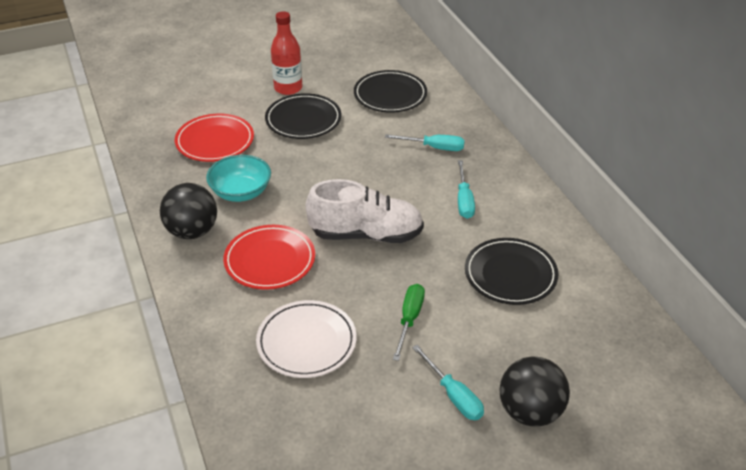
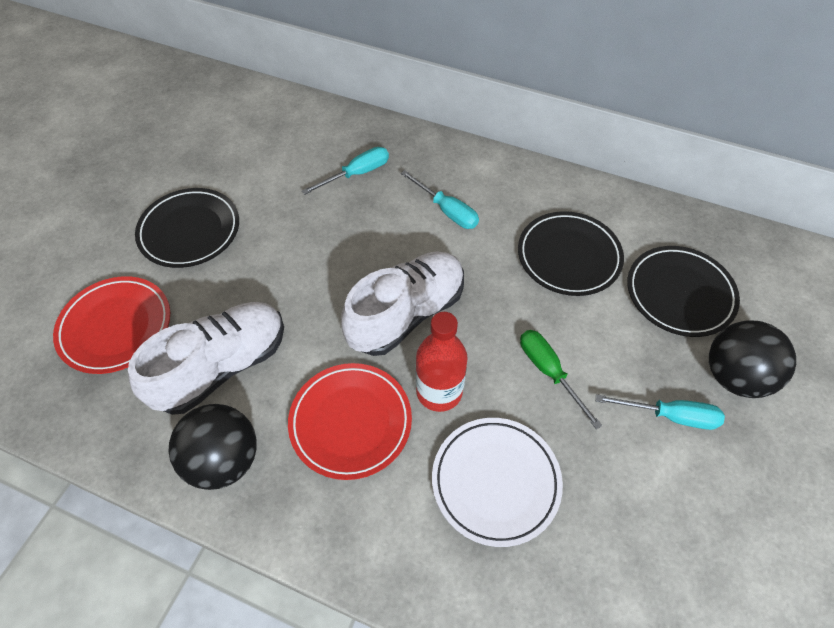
camera: 45 degrees left, 15 degrees up
turquoise bowl [206,155,271,202] -> white shoe [128,302,284,415]
red bottle [271,11,302,95] -> red bottle moved to [416,312,468,412]
black plate [354,70,427,113] -> black plate moved to [627,246,740,337]

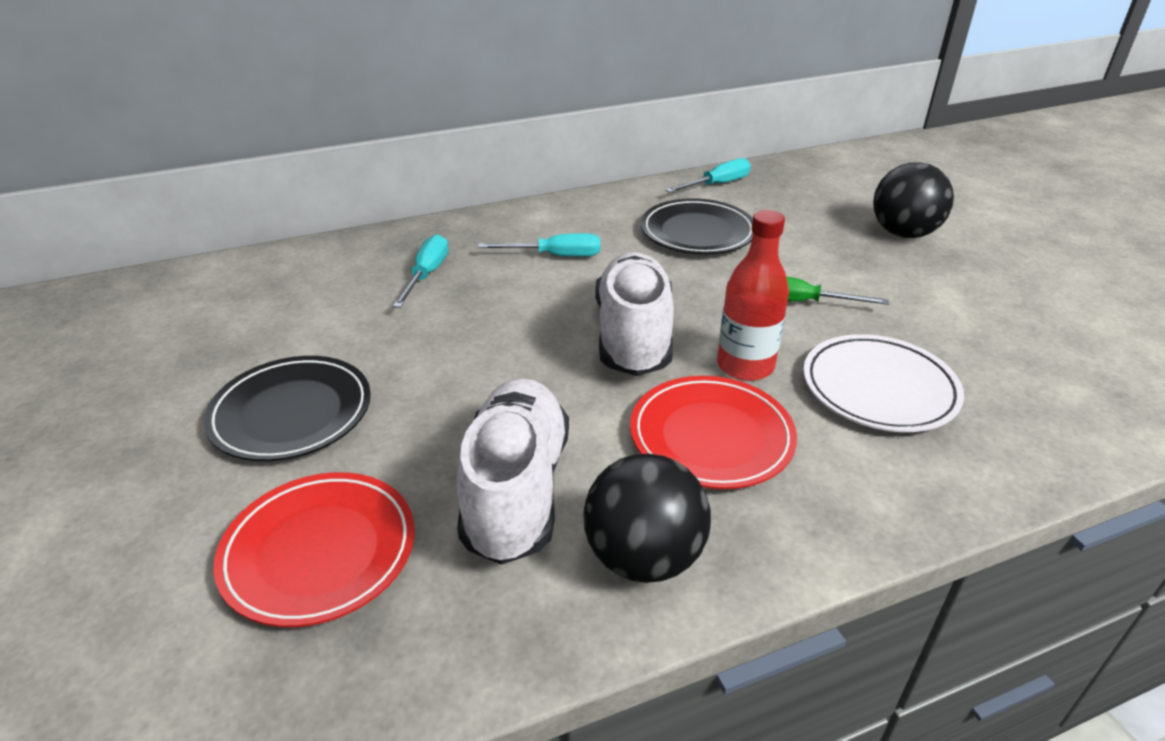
camera: 45 degrees left, 20 degrees down
turquoise screwdriver [596,394,725,430] -> turquoise screwdriver moved to [665,158,751,193]
black plate [627,246,740,337] -> none

